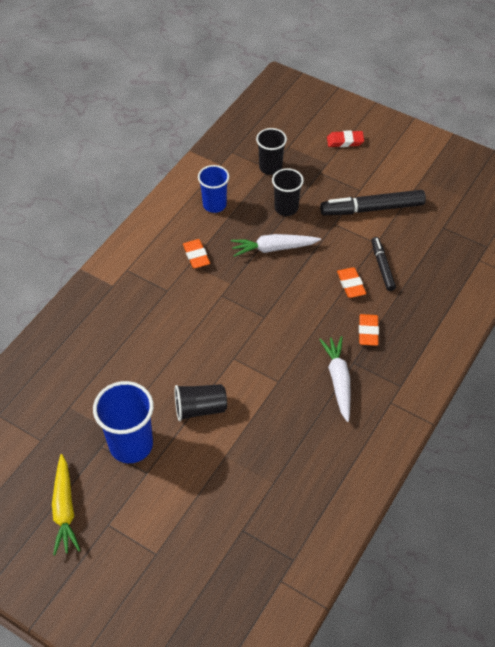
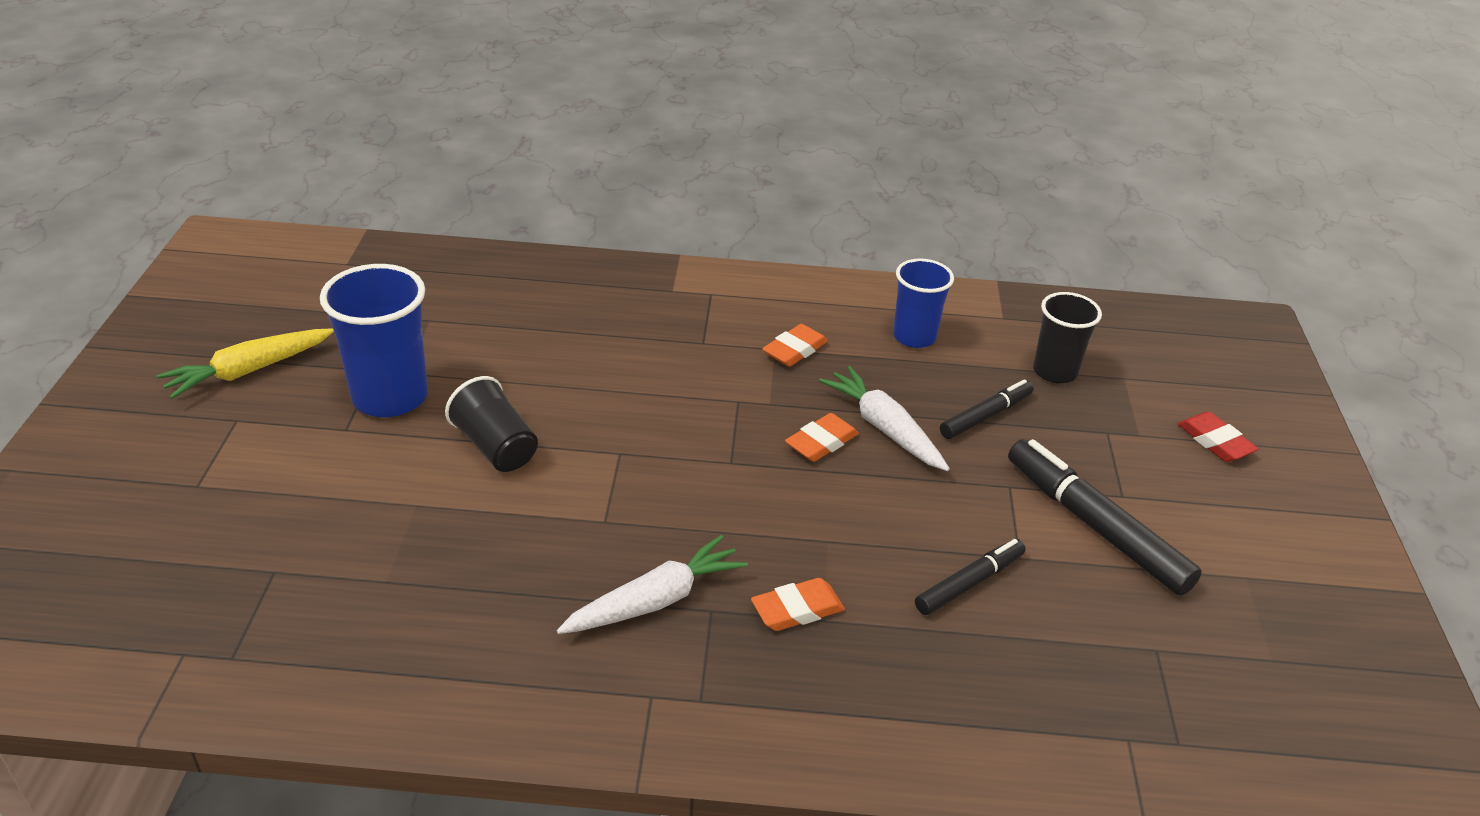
camera: 60 degrees right, 15 degrees down
black cup [272,168,304,216] -> black marker [940,379,1033,439]
orange eraser [337,267,366,298] -> orange eraser moved to [785,413,859,462]

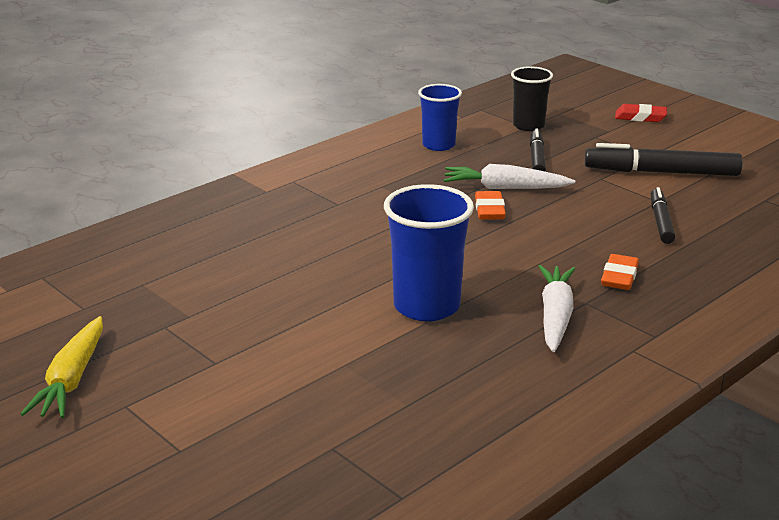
camera: 45 degrees left, 10 degrees down
blue cup [320,264,428,417] -> blue cup moved to [384,184,474,321]
black cup [445,376,538,472] -> none
orange eraser [762,324,828,367] -> none

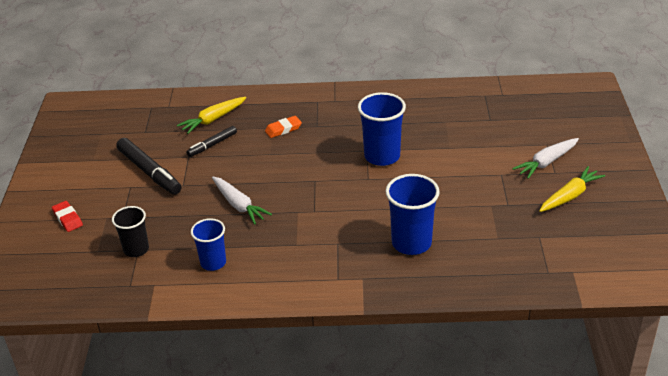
camera: 135 degrees left, 10 degrees up
orange eraser [475,191,506,220] -> none
black marker [530,129,546,172] -> none
white carrot [538,265,575,352] -> white carrot moved to [513,138,579,179]
none -> yellow carrot [177,97,246,134]
none -> blue cup [385,174,440,255]

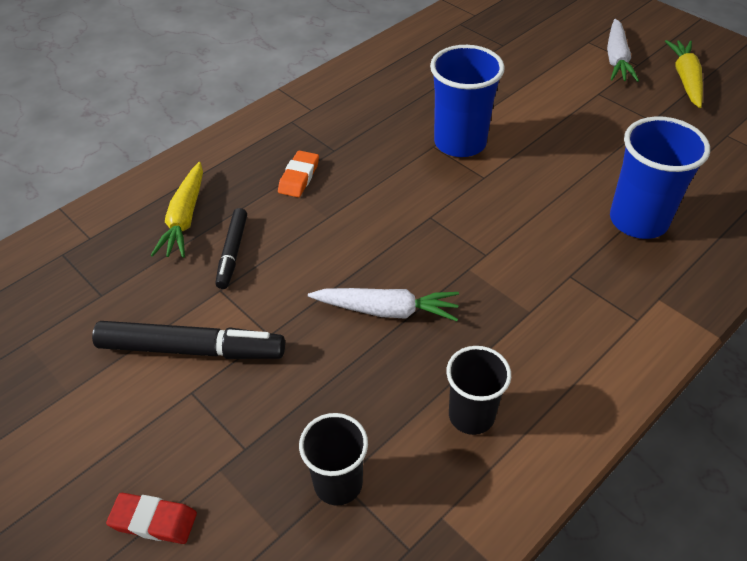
camera: 45 degrees left, 10 degrees up
blue cup [191,218,226,271] -> black cup [446,346,511,435]

